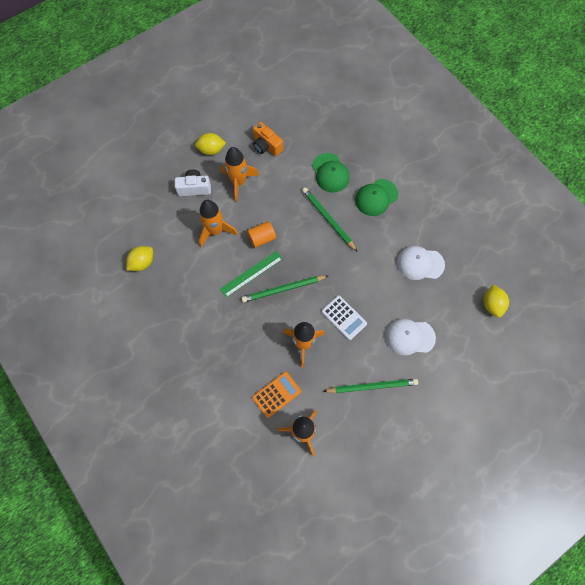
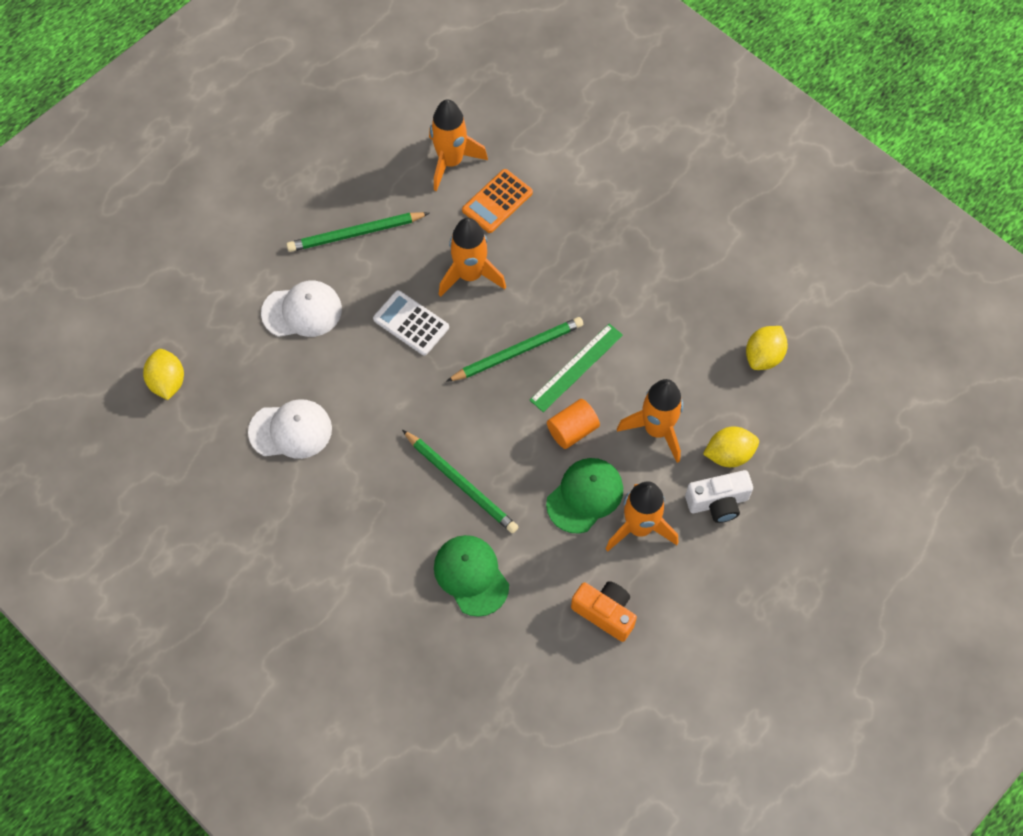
camera: 170 degrees right, 5 degrees down
yellow lemon [195,133,226,155] -> yellow lemon moved to [703,427,759,467]
green cap [355,179,398,216] -> green cap moved to [546,458,623,534]

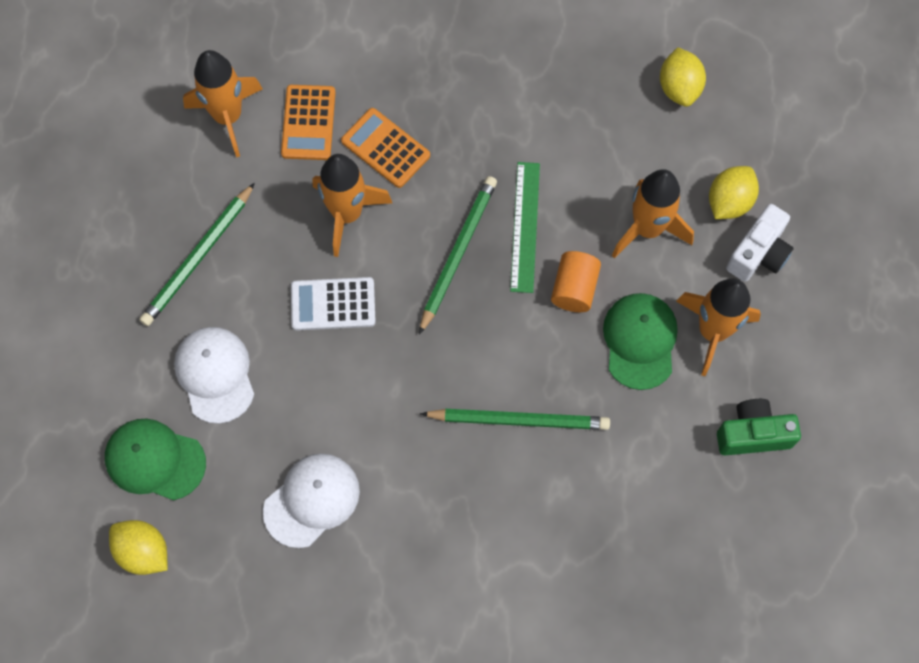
camera: 40 degrees left, 5 degrees up
white cap [261,280,342,337] -> white cap turned 60 degrees counterclockwise [174,327,254,424]
green cap [434,535,509,617] -> green cap moved to [105,418,206,500]
orange camera [571,581,637,642] -> green camera [717,399,801,455]
none -> orange calculator [341,108,430,188]

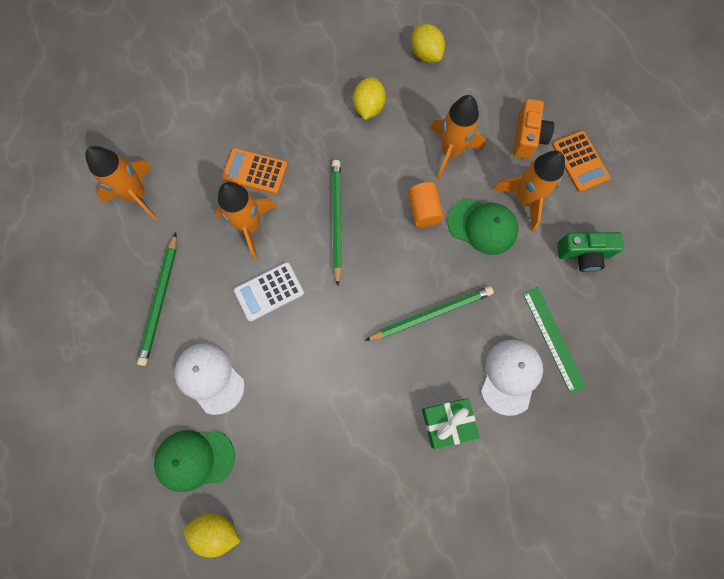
camera: 25 degrees left, 5 degrees up
white cap [263,453,360,548] -> white cap moved to [481,340,543,416]
orange calculator [281,85,336,160] -> orange calculator moved to [552,131,610,192]
green ruler [510,162,540,293] -> green ruler moved to [523,287,586,393]
green cap [603,293,678,390] -> green cap turned 135 degrees clockwise [447,198,519,255]
yellow lemon [709,166,759,219] -> yellow lemon moved to [353,77,386,120]
green camera [717,399,801,455] -> green camera turned 150 degrees counterclockwise [557,232,624,272]
white camera [726,204,794,282] -> orange camera [513,99,554,159]
none -> green gift [422,398,480,449]

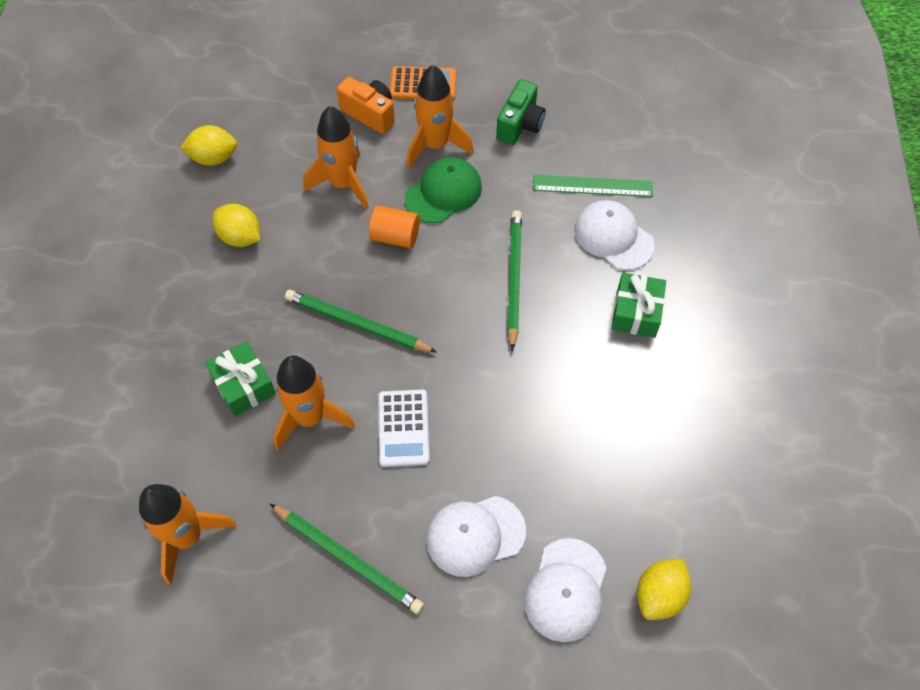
camera: 65 degrees left, 15 degrees down
green cap [154,430,235,492] -> white cap [524,538,606,642]
orange calculator [222,148,288,194] -> green gift [205,341,276,416]

